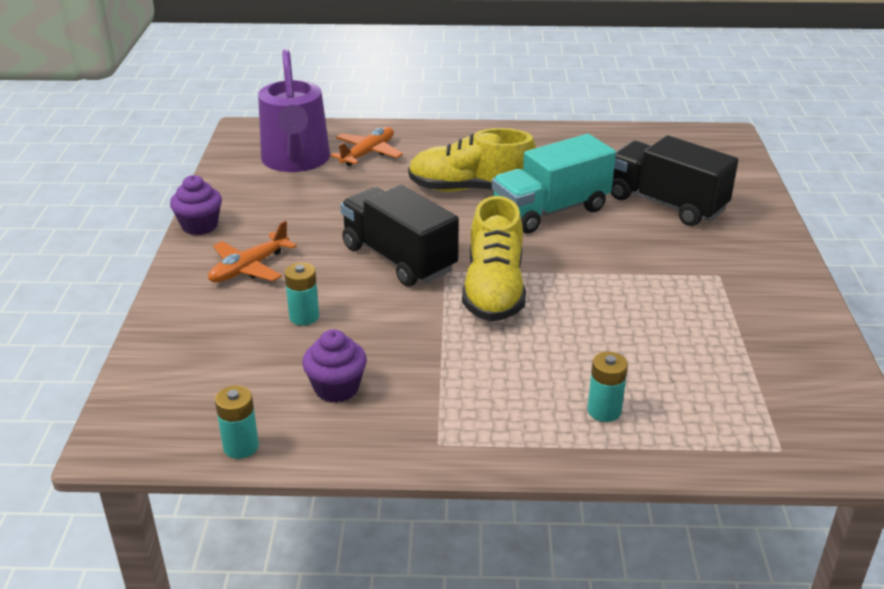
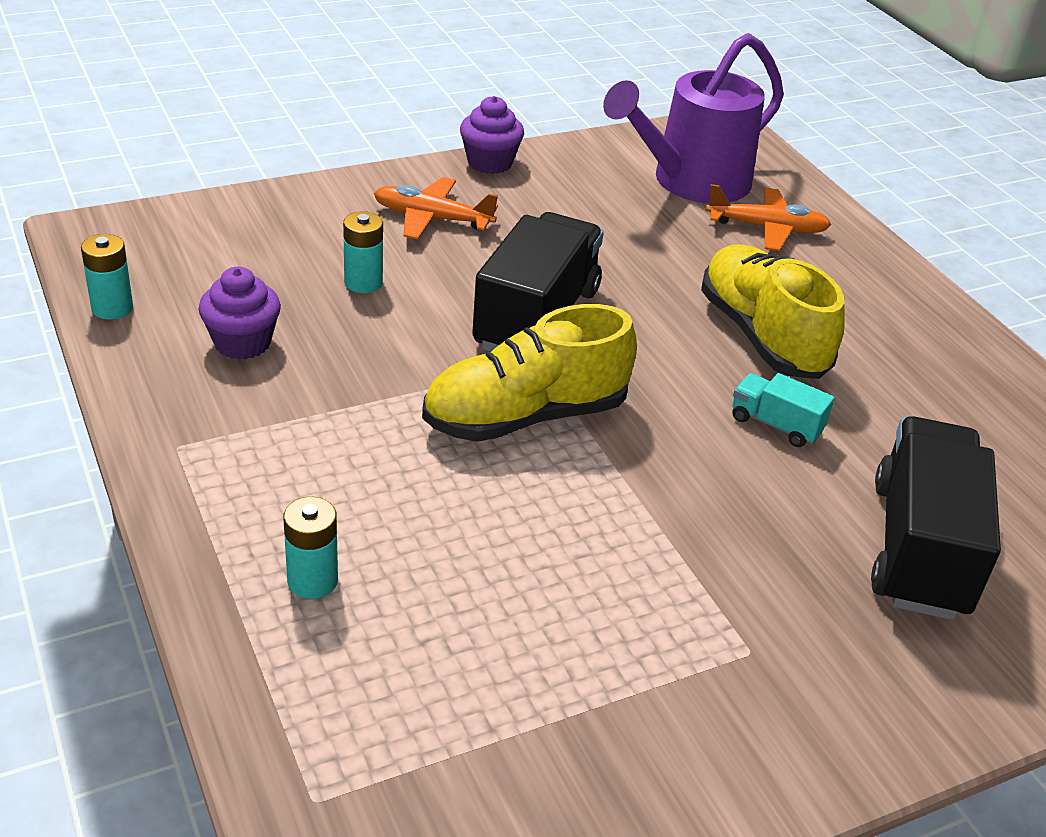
camera: 60 degrees right, 5 degrees up
turquoise truck [492,134,616,233] -> turquoise truck [732,373,835,447], size x0.47

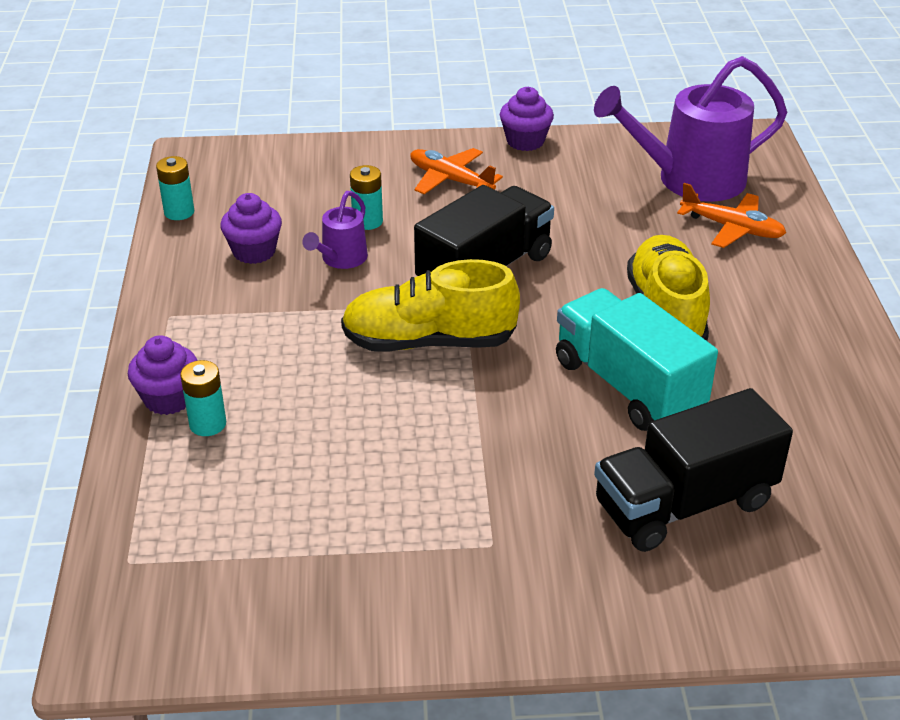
camera: 25 degrees right, 0 degrees up
turquoise truck [732,373,835,447] -> turquoise truck [556,288,718,431], size x2.12
black truck [871,416,1001,620] -> black truck turned 150 degrees counterclockwise [594,388,793,552]
none -> purple cupcake [128,335,198,415]
none -> purple watering can [302,191,368,269]

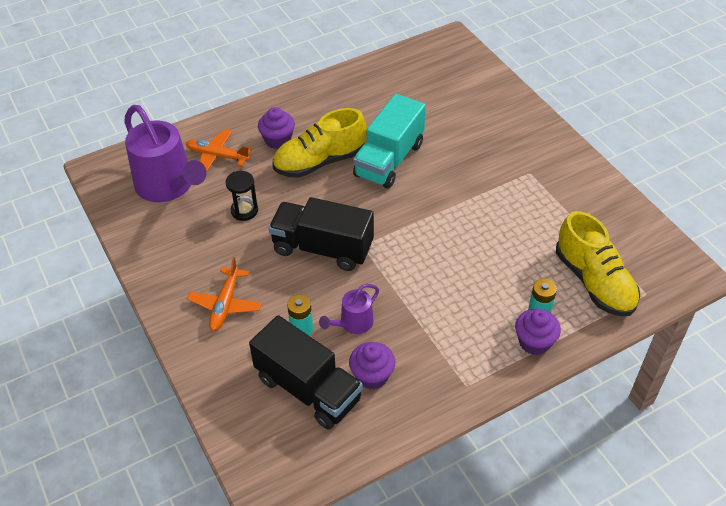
camera: 115 degrees left, 10 degrees up
turquoise battery [156,156,194,220] -> none
purple watering can [302,191,368,269] -> purple watering can turned 135 degrees clockwise [319,284,379,334]
yellow shoe [341,259,520,352] -> yellow shoe moved to [556,211,640,316]
purple cupcake [500,87,554,151] -> purple cupcake moved to [258,107,295,149]
black truck [594,388,793,552] -> black truck moved to [249,315,363,430]
orange plane [677,183,786,248] -> orange plane turned 75 degrees counterclockwise [186,129,252,172]
none -> black hourglass [225,171,258,221]

